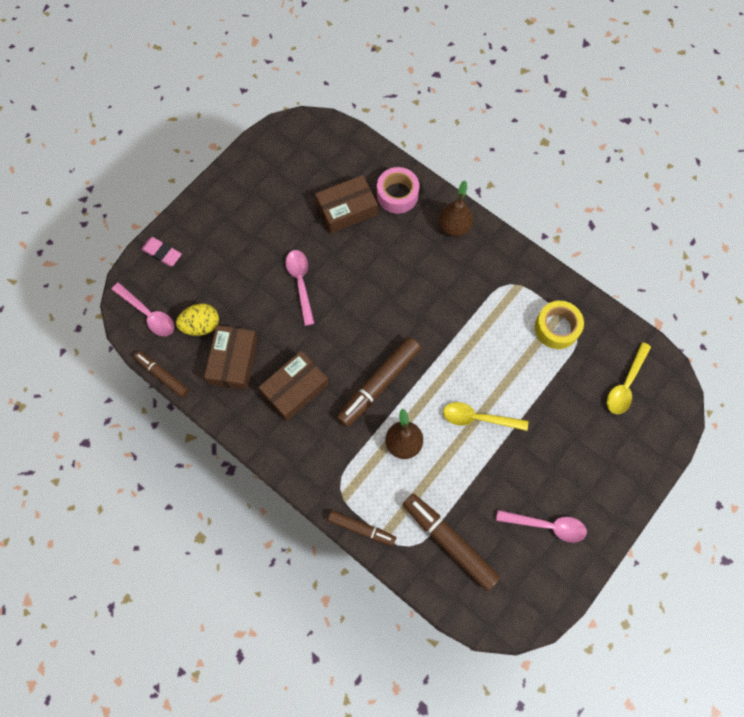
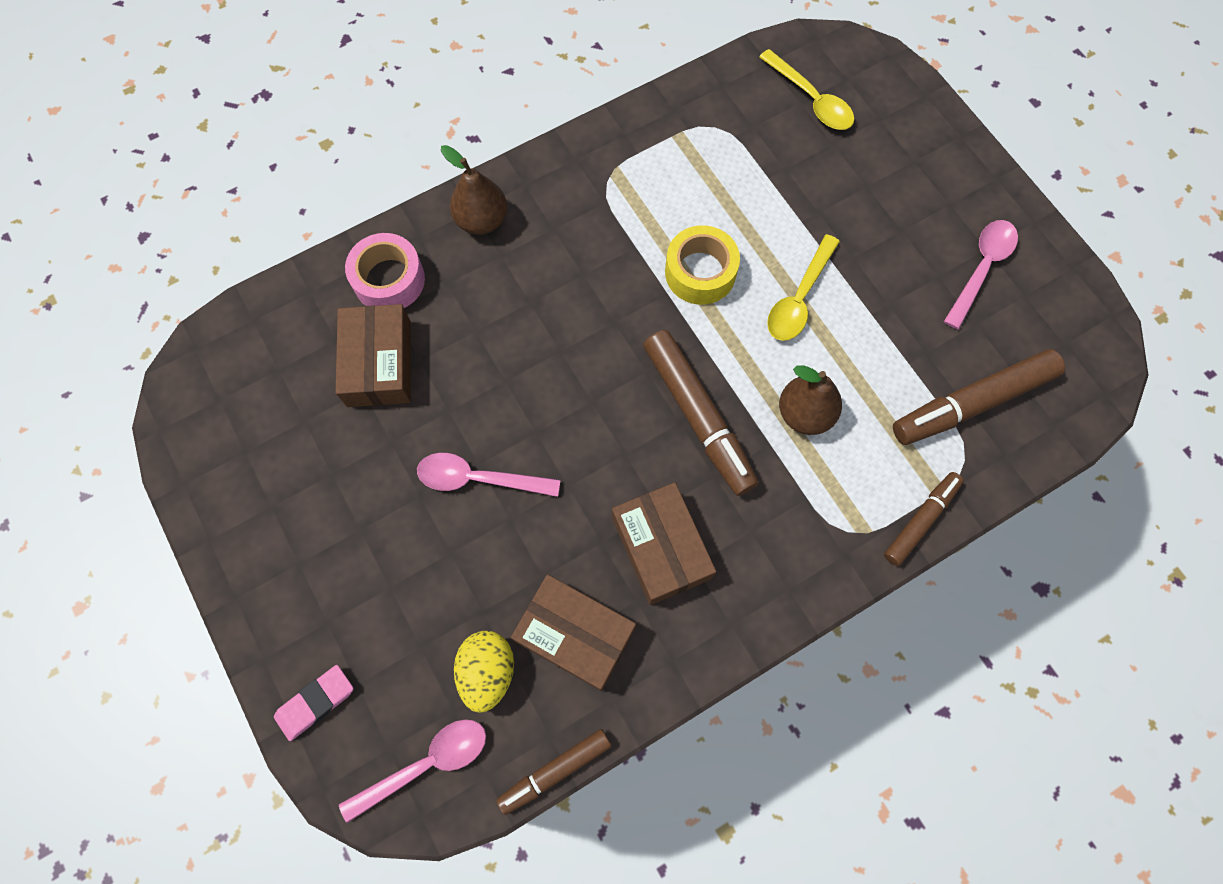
camera: 70 degrees left, 0 degrees up
yellow tape [535,301,584,349] -> yellow tape moved to [665,225,740,305]

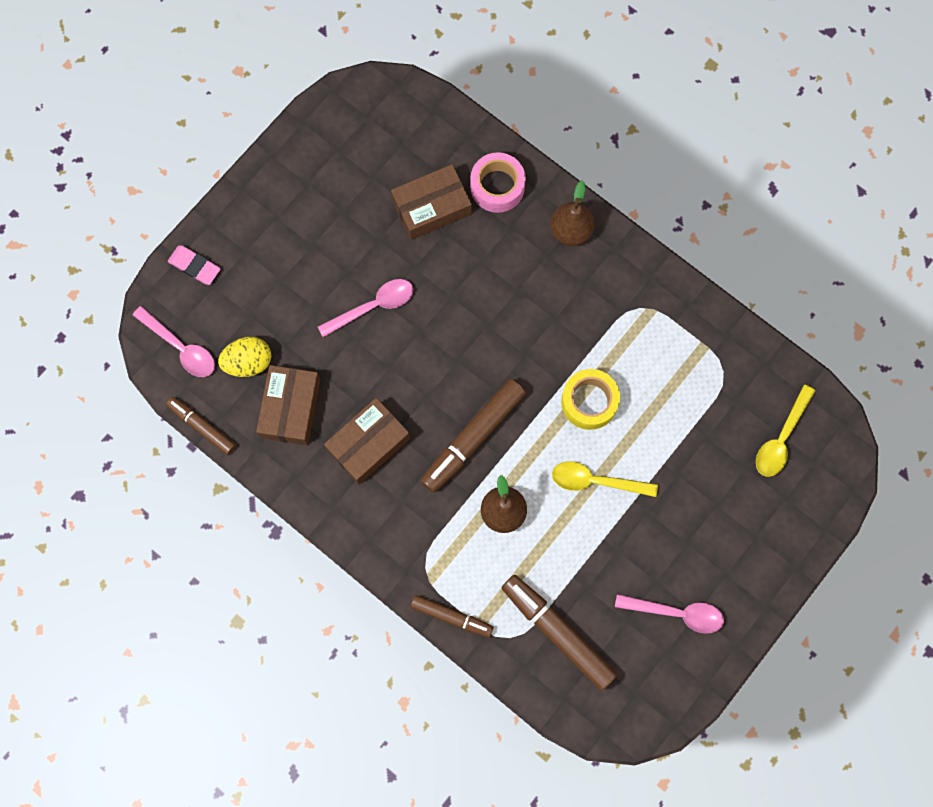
camera: 70 degrees right, 5 degrees up
pink spoon [417,453,561,497] -> pink spoon turned 75 degrees clockwise [318,279,413,337]

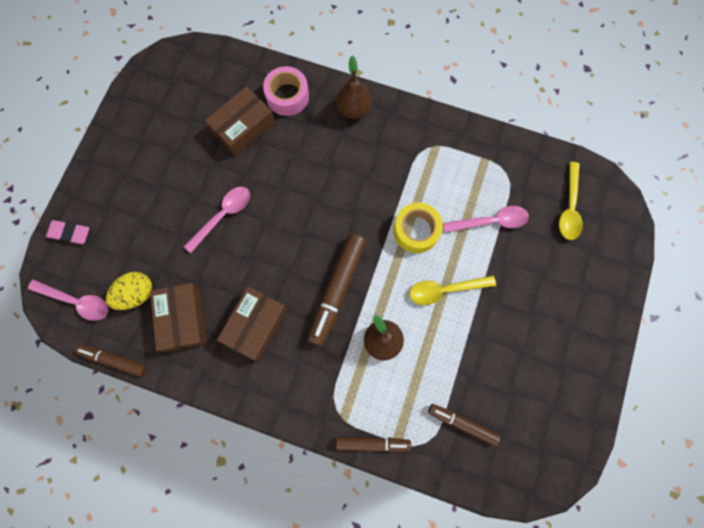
camera: 20 degrees left, 0 degrees up
brown marker [502,575,617,691] -> brown marker [428,404,500,446], size x0.60
pink spoon [615,594,724,634] -> pink spoon moved to [443,206,529,233]

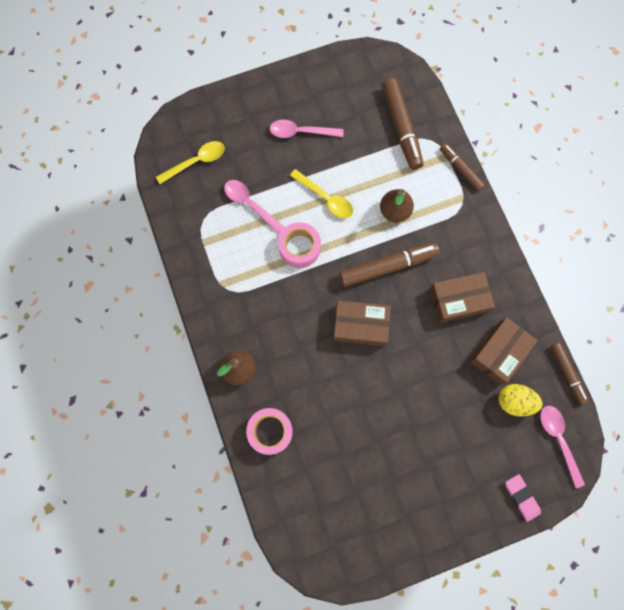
camera: 130 degrees left, 0 degrees up
pink spoon [183,187,250,253] -> pink spoon moved to [270,119,344,138]
brown box [205,86,275,156] -> brown box moved to [333,300,391,346]
yellow tape [394,203,443,253] -> pink tape [278,222,321,268]
brown marker [428,404,500,446] -> brown marker [382,78,424,170], size x1.67

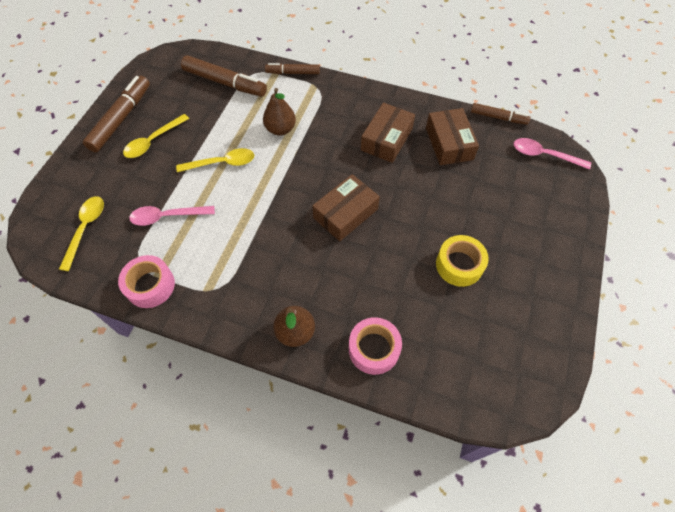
camera: 50 degrees left, 15 degrees down
pink spoon [270,119,344,138] -> yellow spoon [123,114,189,158]
pink tape [278,222,321,268] -> pink tape moved to [118,255,175,308]
brown marker [339,242,440,287] -> brown marker moved to [83,75,150,152]
yellow egg [498,384,543,416] -> none
pink eraser [505,474,541,522] -> none
none -> yellow tape [436,235,489,287]

